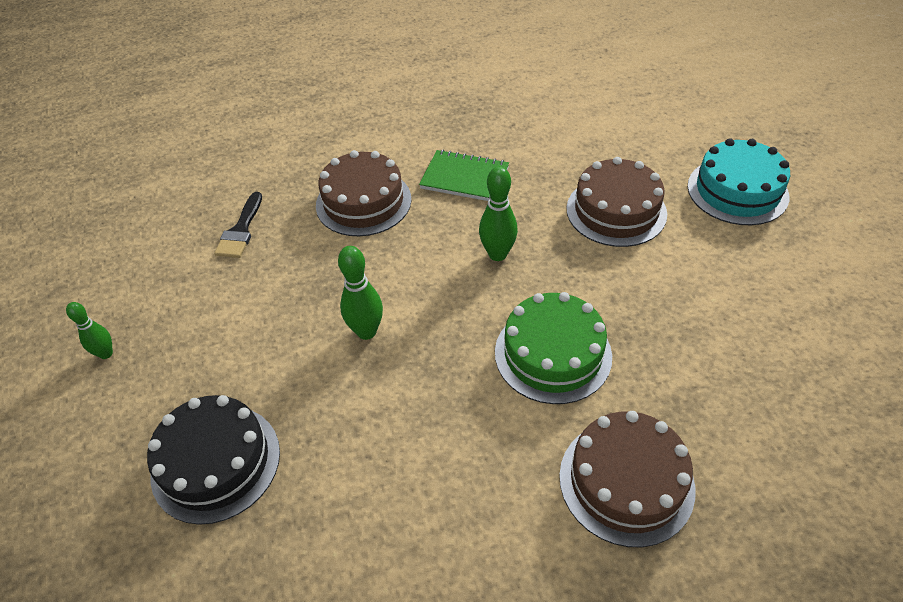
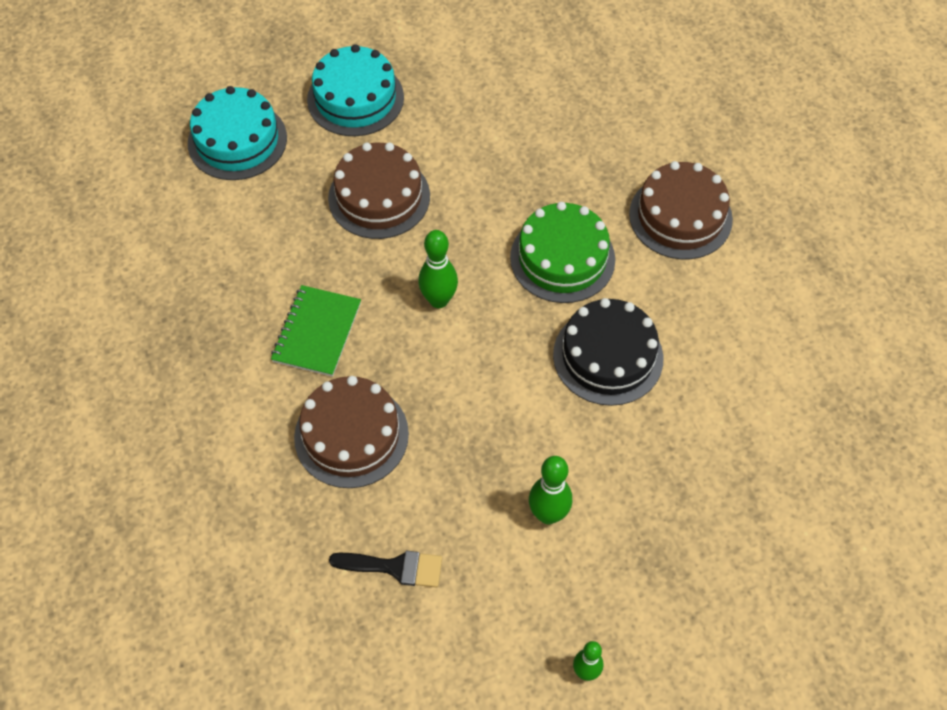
camera: 95 degrees left, 10 degrees up
black cake [147,395,280,525] -> black cake moved to [553,298,663,406]
green bowling pin [338,246,383,340] -> green bowling pin moved to [529,456,572,524]
none -> turquoise cake [188,86,287,180]

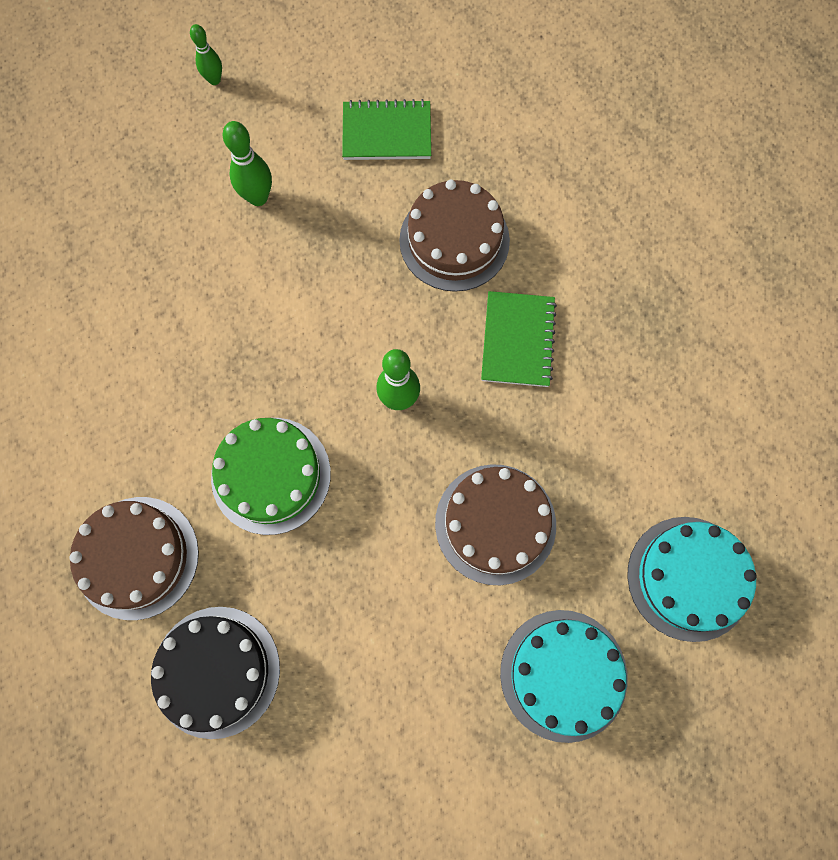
camera: 170 degrees right, 15 degrees up
black brush [329,551,442,588] -> green notebook [342,99,431,160]
black cake [553,298,663,406] -> black cake moved to [151,607,280,739]

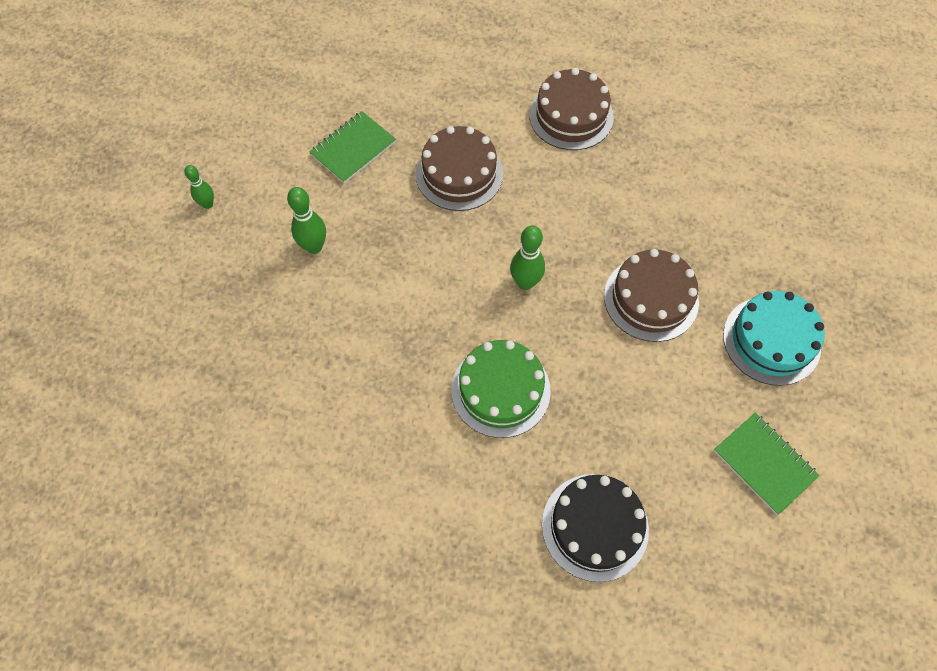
camera: 45 degrees left, 10 degrees down
brown cake [69,497,199,620] -> brown cake moved to [529,68,614,150]
green notebook [481,291,557,387] -> green notebook moved to [714,413,820,515]
turquoise cake [627,517,757,642] -> none

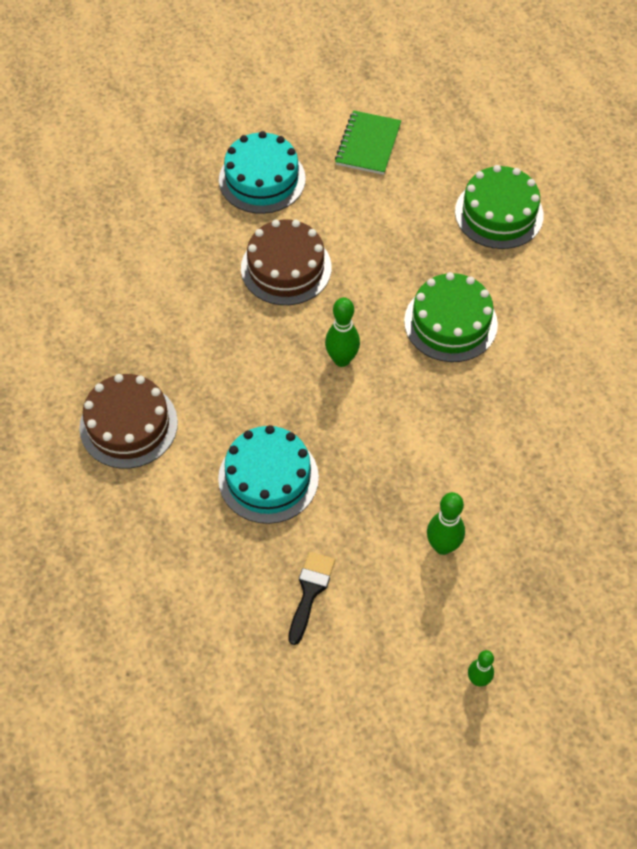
camera: 125 degrees left, 5 degrees down
green notebook [309,111,396,184] -> black brush [288,552,335,645]
brown cake [416,126,503,211] -> turquoise cake [218,425,319,524]
black cake [542,474,649,582] -> green cake [455,165,544,249]

